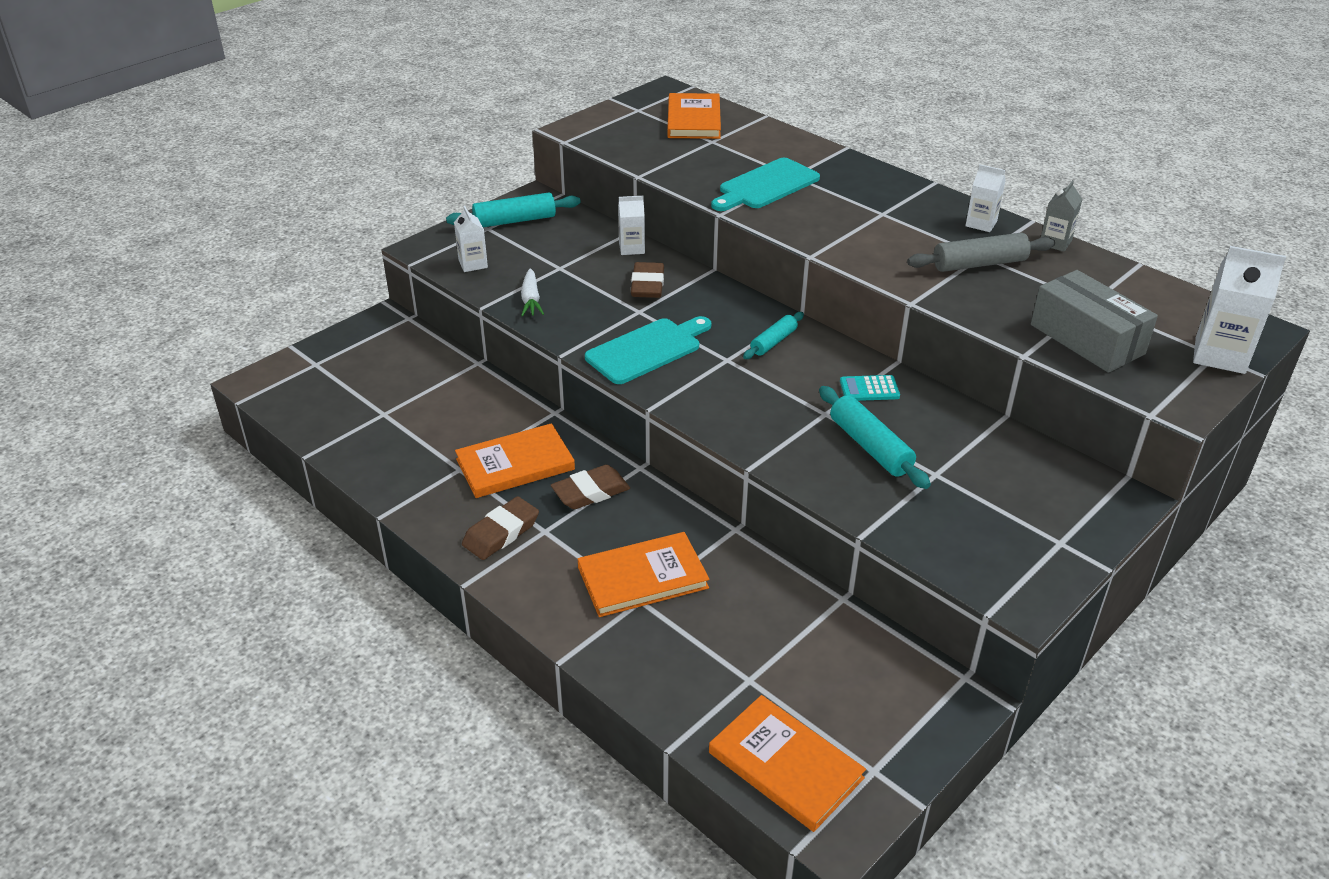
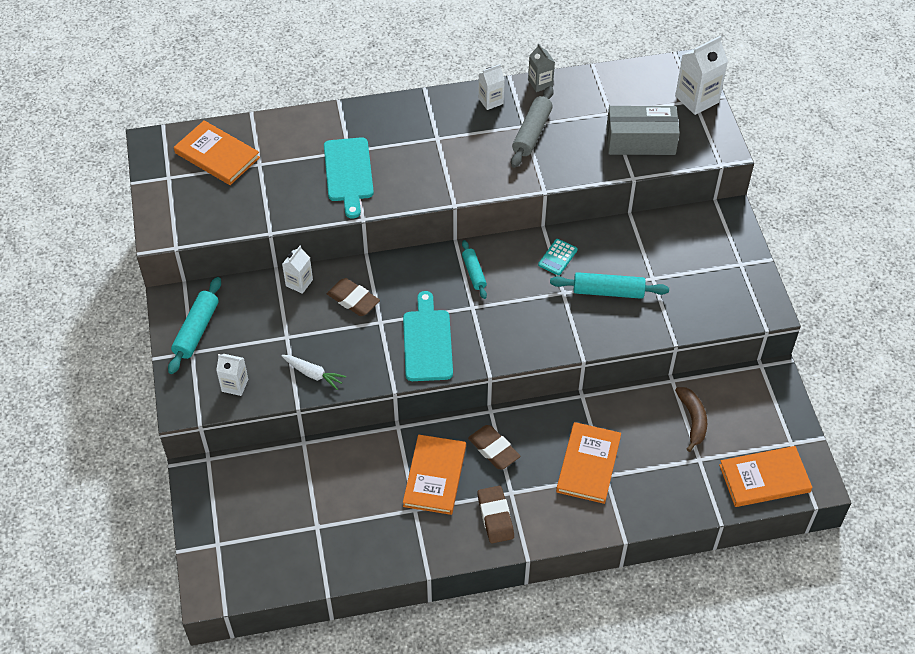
camera: 55 degrees left, 15 degrees up
brown eraser [551,465,630,509] -> brown eraser turned 45 degrees counterclockwise [468,425,520,470]
none -> brown banana [675,387,707,452]

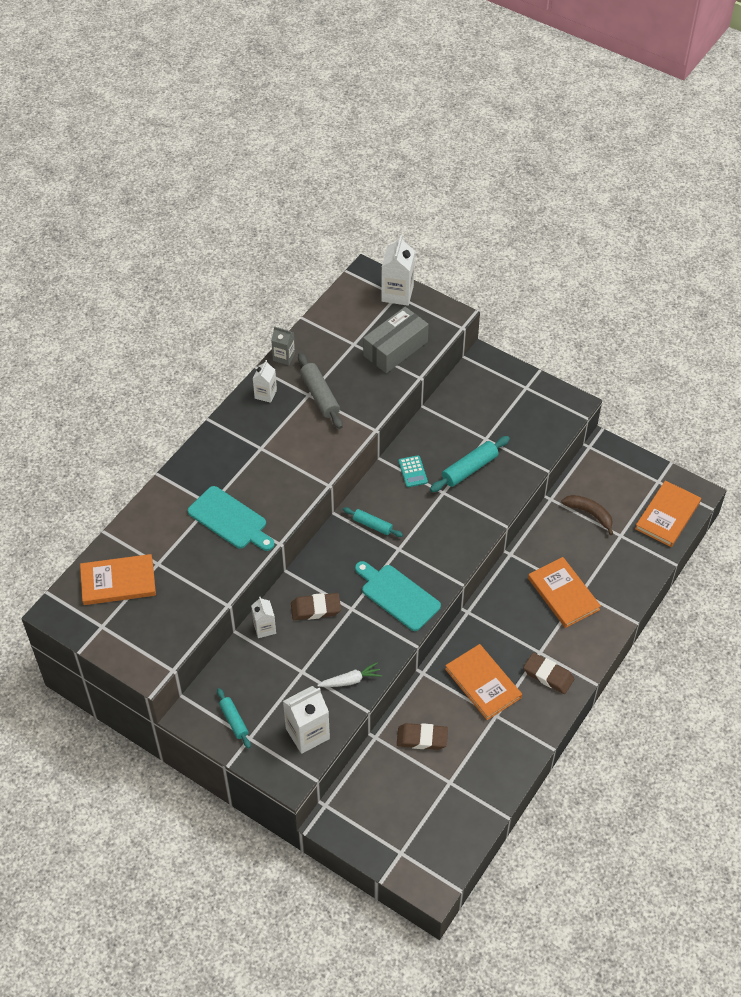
camera: 45 degrees left, 0 degrees up
turquoise rolling pin [168,277,221,374] -> turquoise rolling pin [217,688,251,748], size x0.64
white carton [216,354,248,396] -> white carton [283,686,330,754], size x1.66
brown eraser [468,425,520,470] -> brown eraser moved to [397,723,448,750]

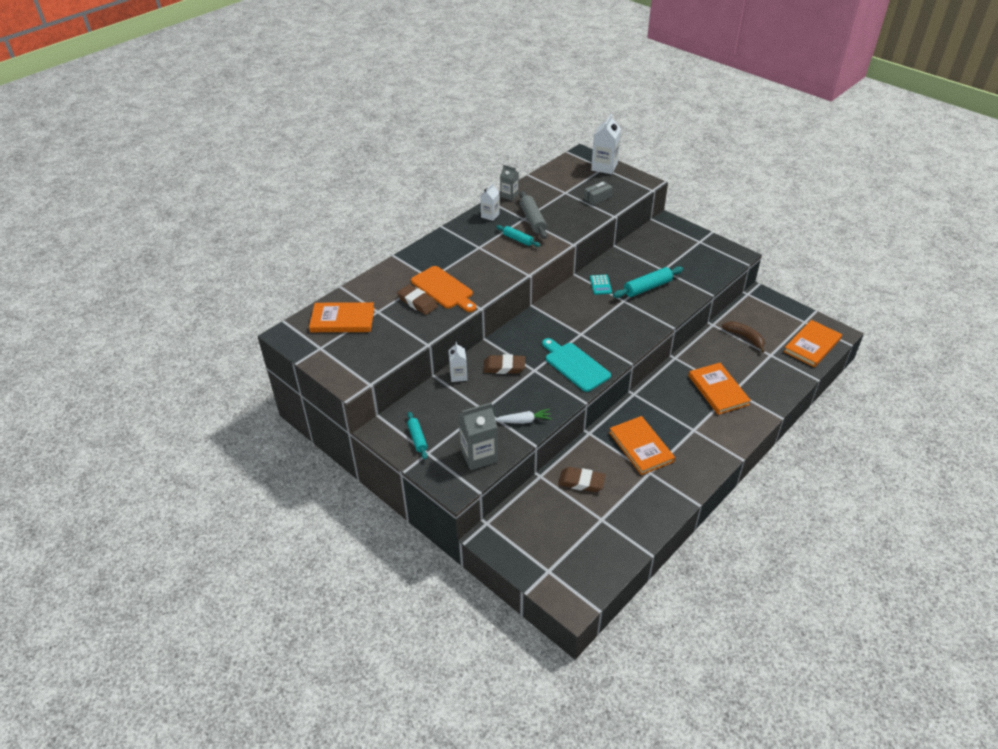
camera: 10 degrees right, 10 degrees down
turquoise cutting board [188,486,274,551] -> orange cutting board [411,266,476,312]
white carton [283,686,330,754] -> grey carton [458,403,498,470]
turquoise rolling pin [343,507,403,537] -> turquoise rolling pin moved to [496,225,540,247]
grey box [363,307,429,373] -> grey box [584,181,613,205], size x0.54
brown eraser [523,653,574,694] -> brown eraser moved to [397,284,438,315]

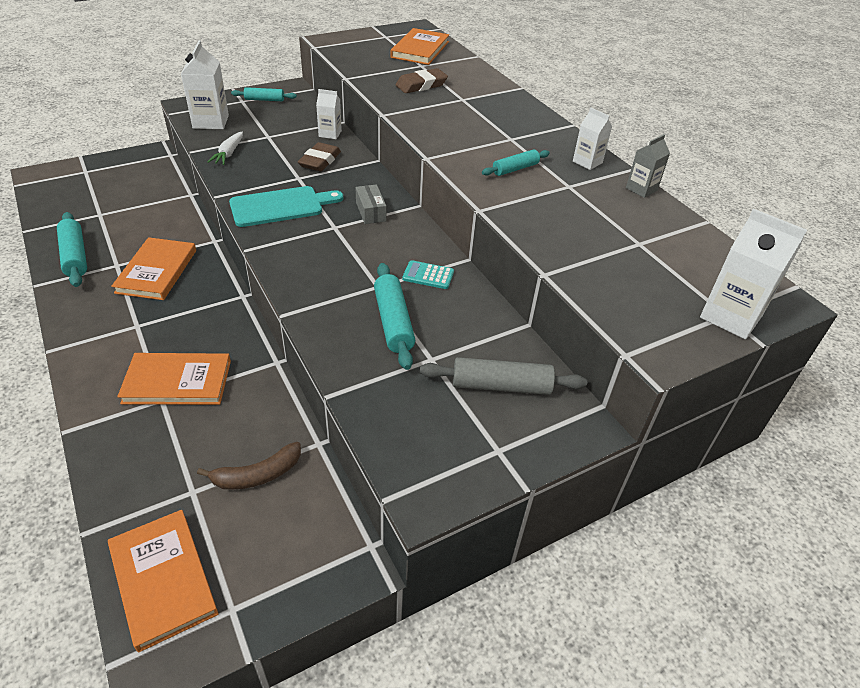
camera: 105 degrees right, 0 degrees up
orange cutting board [411,266,476,312] -> none
grey carton [458,403,498,470] -> white carton [181,40,229,129]
grey rolling pin [519,191,547,239] -> grey rolling pin moved to [420,357,587,395]
brown eraser [558,467,605,492] -> none
grey box [584,181,613,205] -> grey box moved to [355,184,386,224]
orange book [609,416,675,475] -> orange book turned 75 degrees counterclockwise [111,237,196,300]
none -> turquoise rolling pin [57,212,87,287]

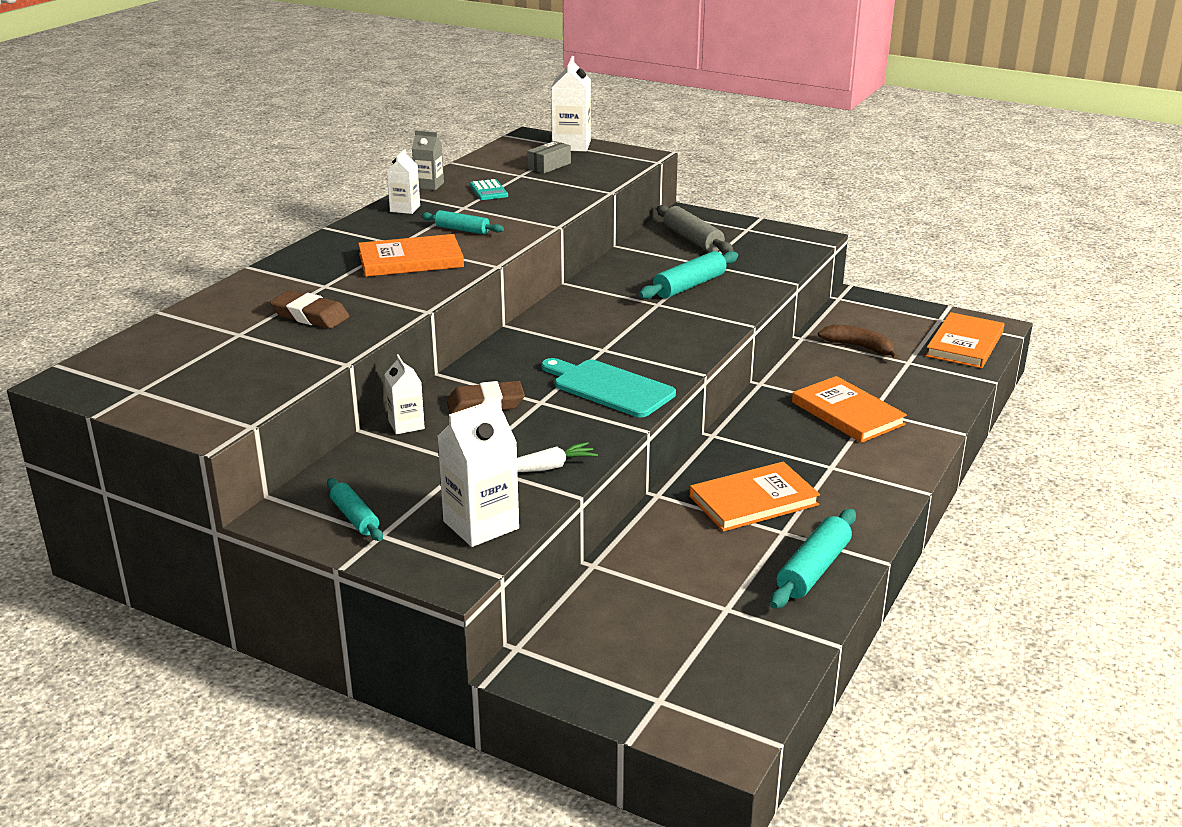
camera: 120 degrees left, 15 degrees down
grey box [355,184,386,224] -> grey box moved to [527,141,571,173]
orange book [390,28,449,65] -> orange book moved to [358,234,464,277]
turquoise calculator [402,260,454,289] -> turquoise calculator moved to [470,179,508,200]

